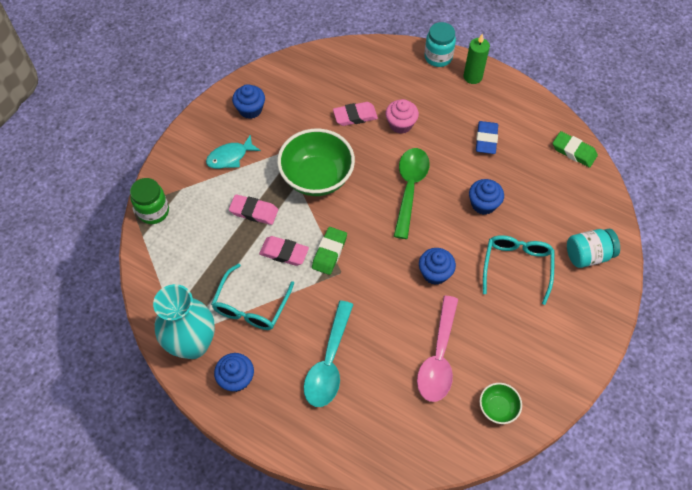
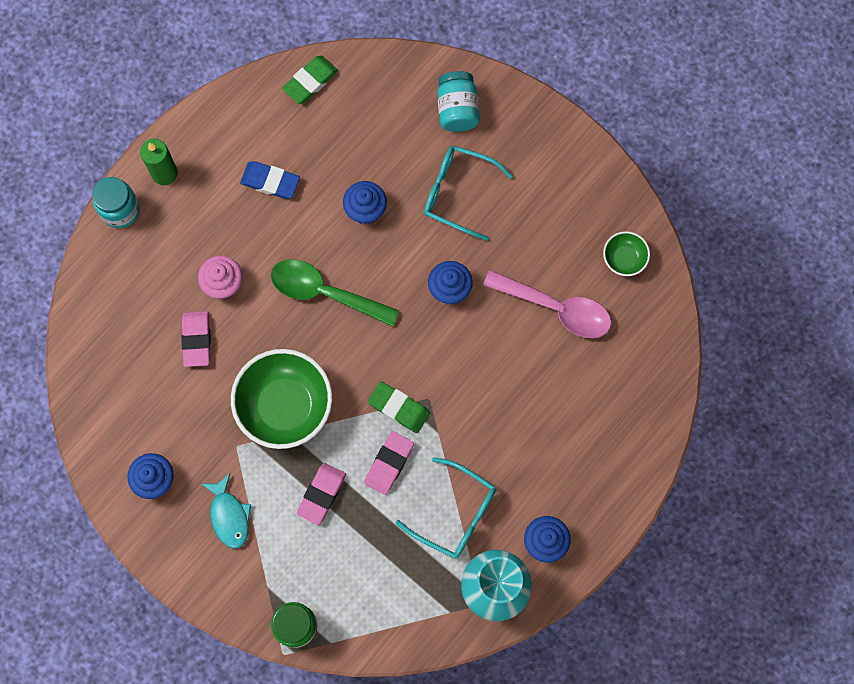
camera: 80 degrees left, 15 degrees up
turquoise spoon [304,300,354,407] -> none

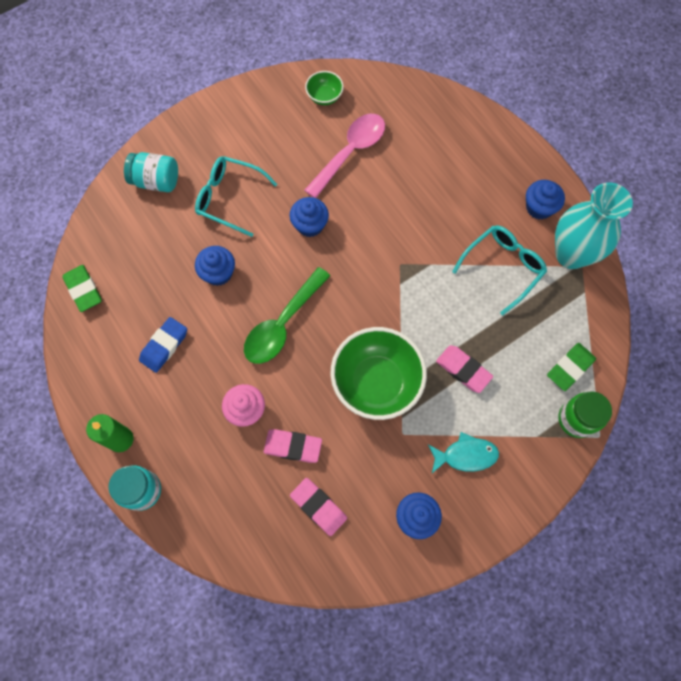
camera: 75 degrees left, 5 degrees down
pink eraser [364,431,414,495] -> pink eraser moved to [290,478,347,536]
green eraser [368,381,430,433] -> green eraser moved to [547,343,596,391]
turquoise glasses [424,145,513,241] -> turquoise glasses turned 75 degrees clockwise [195,156,277,237]

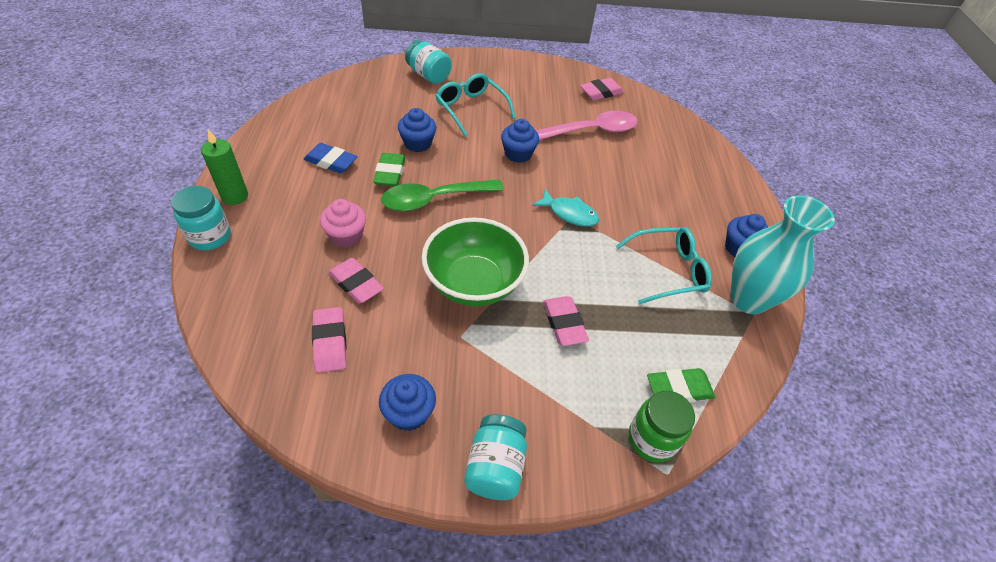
camera: 30 degrees right, 20 degrees down
green eraser [62,265,102,312] -> green eraser moved to [373,153,406,186]
blue eraser [139,317,187,373] -> blue eraser turned 45 degrees clockwise [304,143,358,173]
green bowl [305,71,344,105] -> pink eraser [580,78,624,100]
turquoise fish [428,432,499,473] -> turquoise fish moved to [532,189,599,227]
none -> turquoise jar [464,414,527,500]

